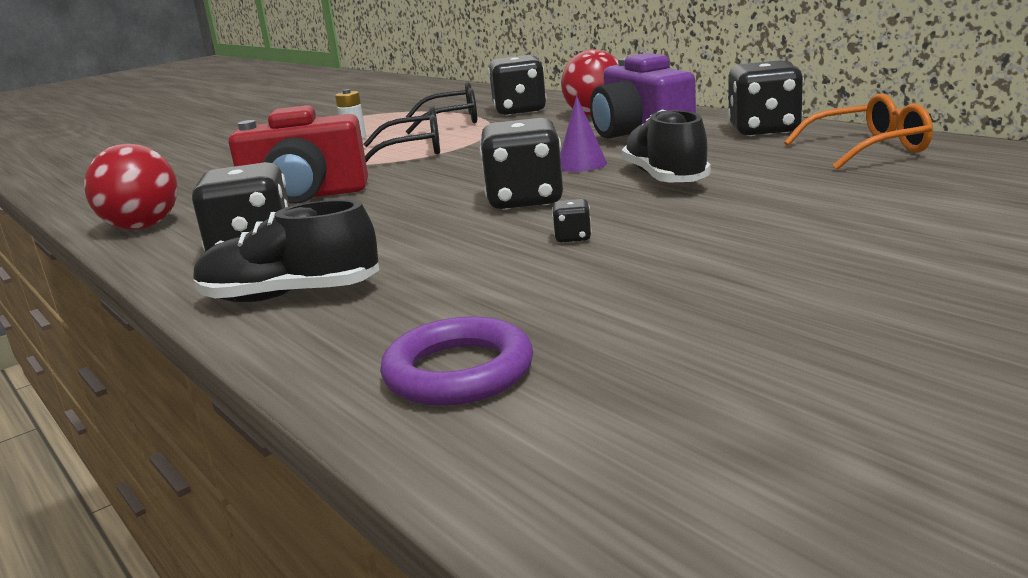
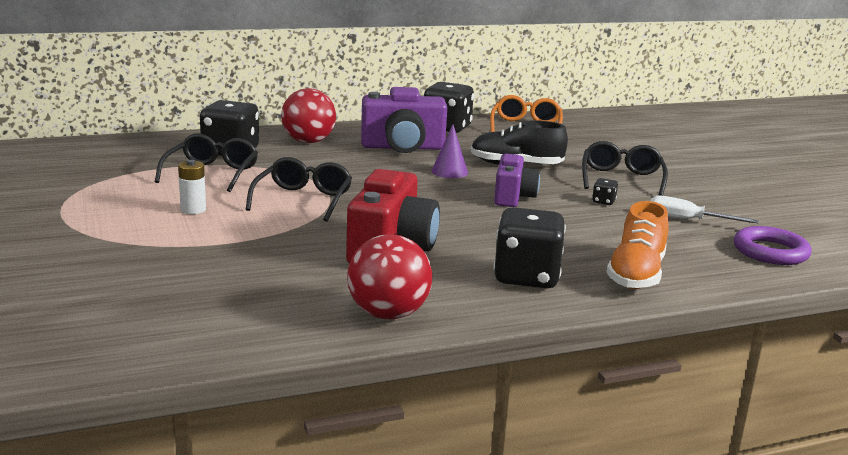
camera: 75 degrees left, 0 degrees up
black shoe [193,200,379,302] -> orange shoe [606,201,669,289]
black dice [480,118,563,210] -> purple camera [494,154,540,207]
none -> black glasses [582,141,668,196]
none -> white screwdriver [651,196,759,223]

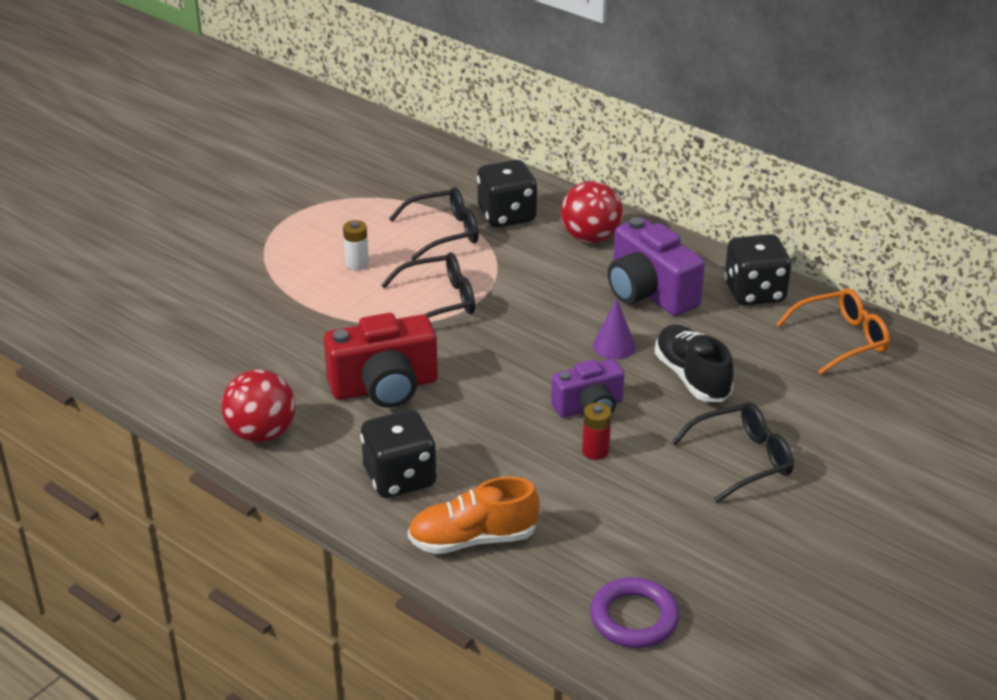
camera: 60 degrees right, 15 degrees up
black dice [592,178,618,205] -> none
white screwdriver [651,196,759,223] -> none
none -> red battery [582,403,611,460]

